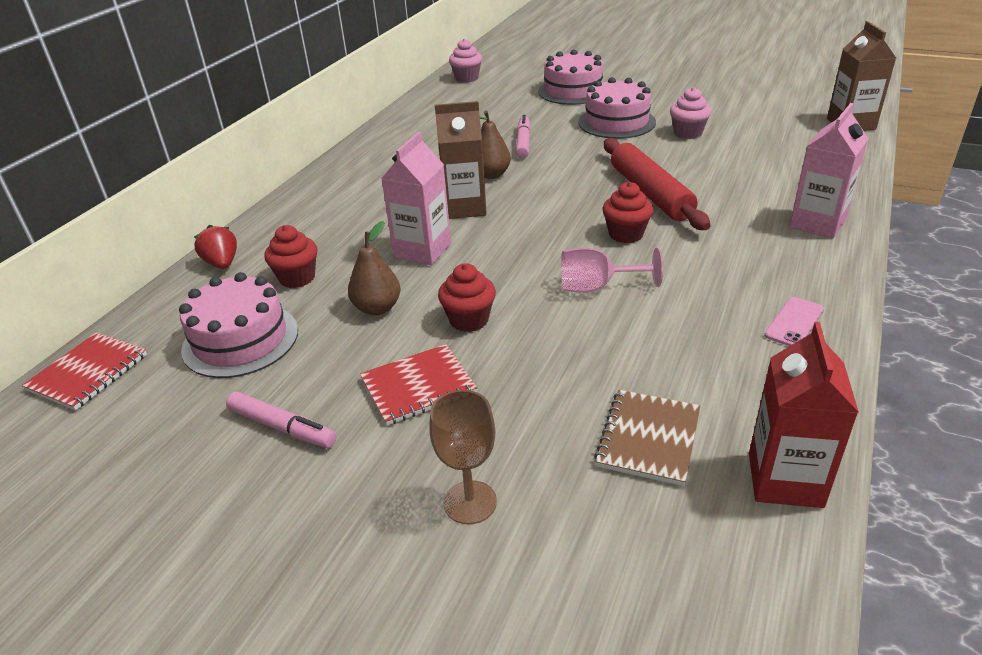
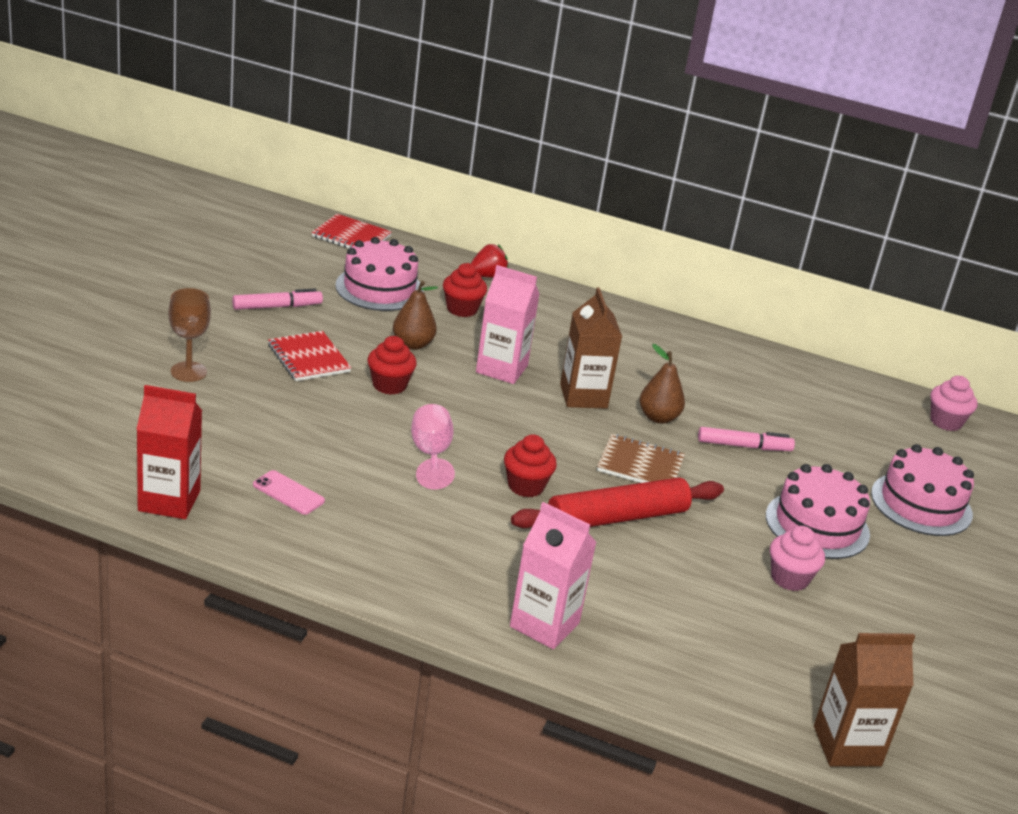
camera: 80 degrees right, 5 degrees down
pink marker [226,392,337,448] -> pink marker turned 135 degrees counterclockwise [232,289,323,310]
brown notebook [594,390,700,486] -> brown notebook moved to [597,434,685,483]
pink phone [764,297,824,346] -> pink phone moved to [253,470,325,515]

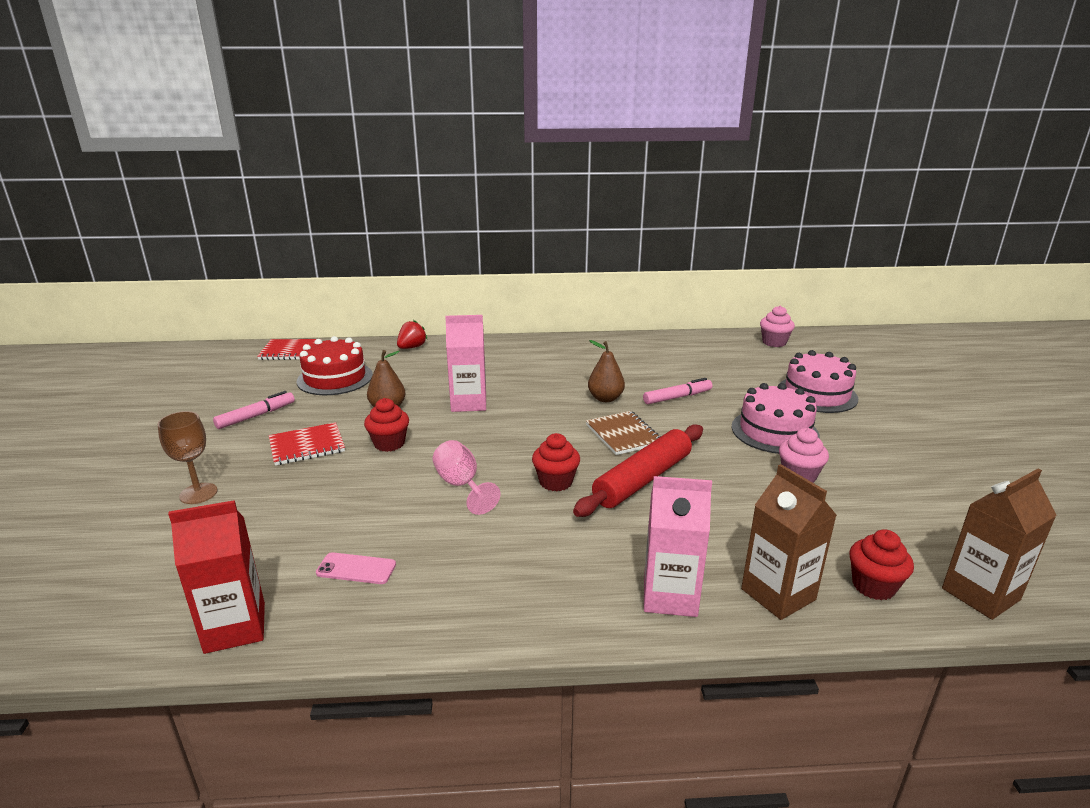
camera: 20 degrees left, 5 degrees down
red notebook [268,331,351,381] -> red notebook turned 60 degrees counterclockwise [269,422,345,466]
pink cake [335,237,424,311] -> red cake [297,336,373,395]
red cupcake [443,263,487,317] -> red cupcake moved to [849,529,914,600]
brown carton [560,287,622,409] -> brown carton moved to [741,464,837,620]
brown notebook [597,434,685,483] -> brown notebook turned 75 degrees clockwise [586,411,661,455]

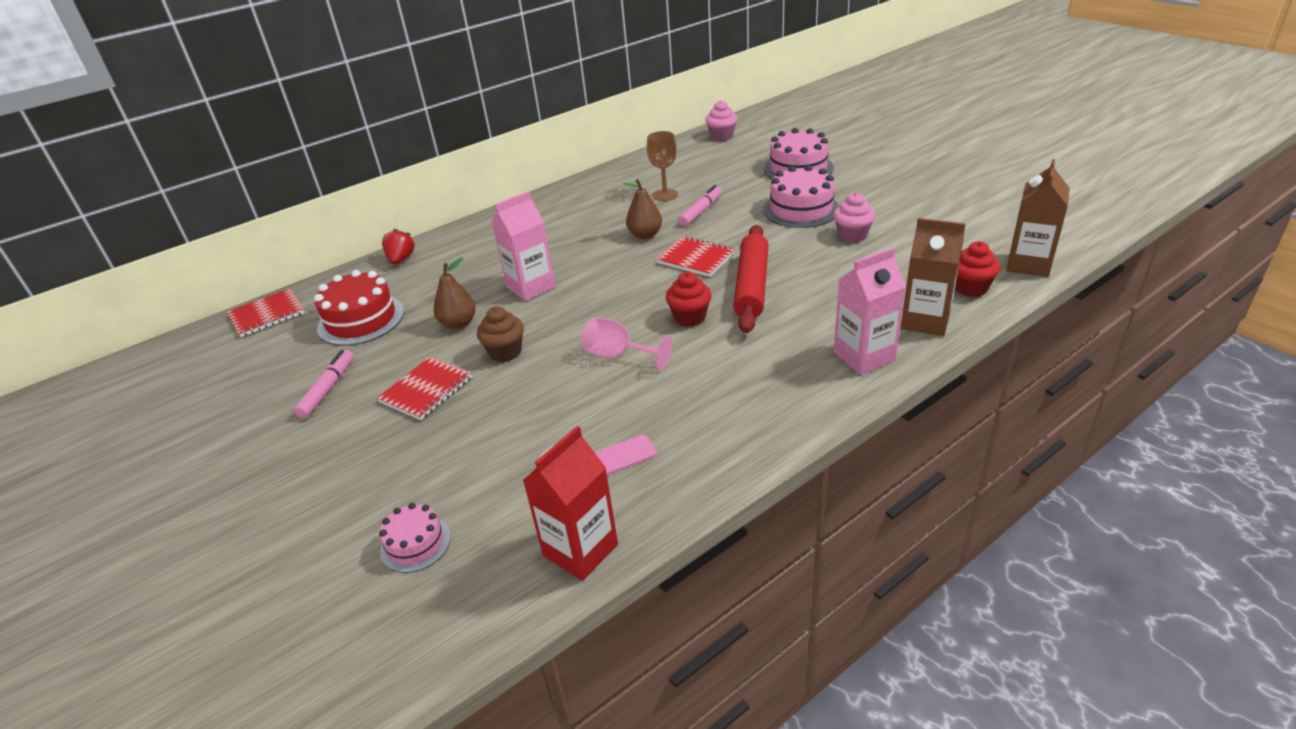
camera: 30 degrees left, 10 degrees up
brown goblet [157,411,218,504] -> brown goblet moved to [647,131,678,201]
red cupcake [364,398,409,452] -> brown cupcake [477,306,524,362]
brown notebook [586,411,661,455] -> red notebook [656,236,735,277]
none -> pink cake [379,503,451,573]

